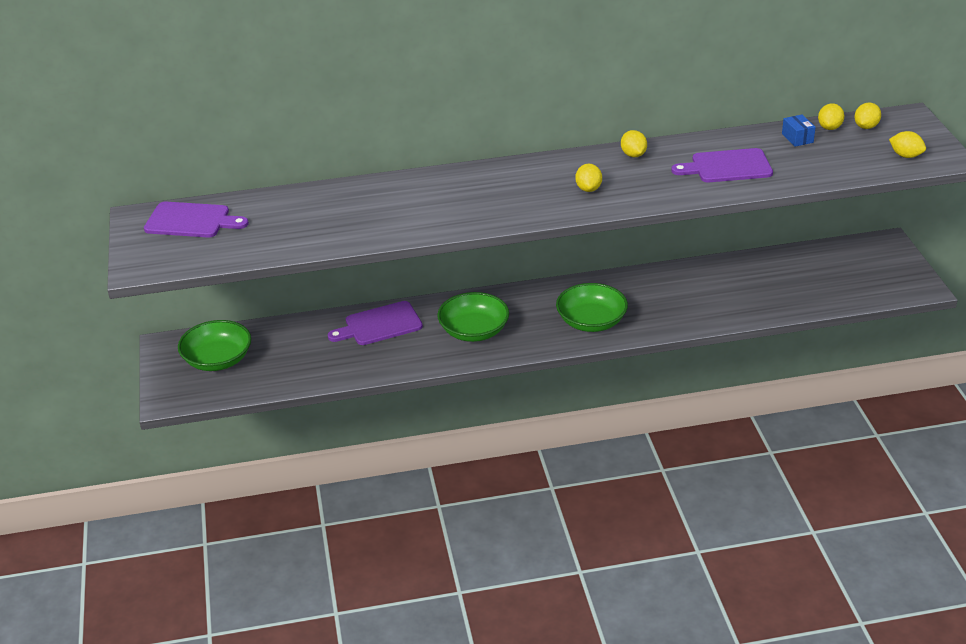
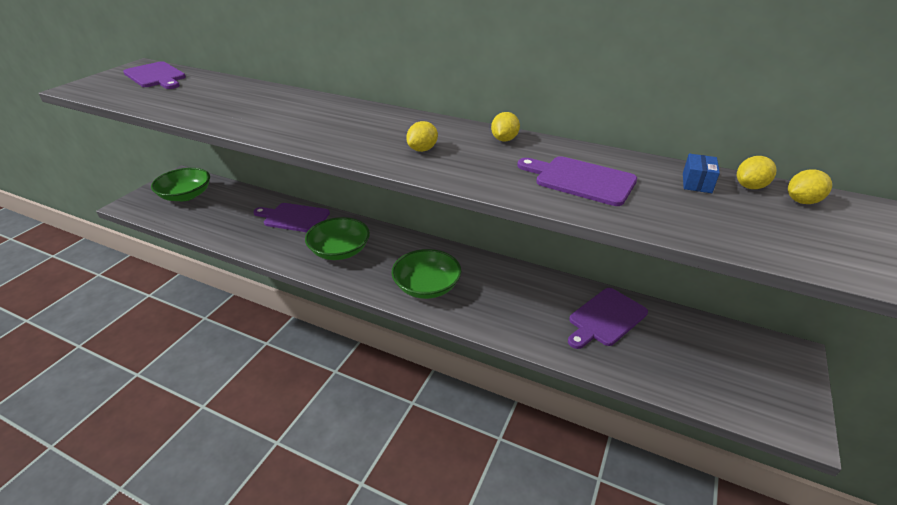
camera: 35 degrees right, 0 degrees up
yellow lemon [889,131,926,158] -> none
none -> purple cutting board [568,288,648,349]

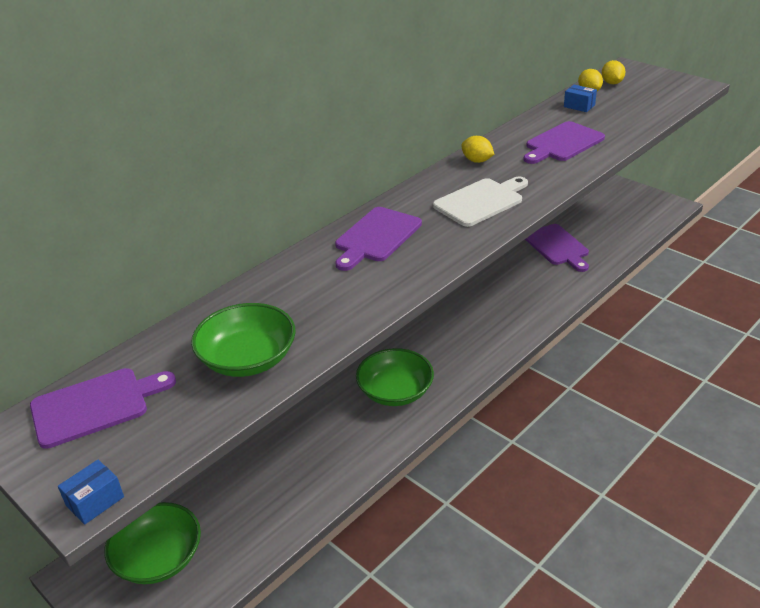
camera: 70 degrees left, 0 degrees up
purple cutting board [253,203,330,232] -> purple cutting board moved to [335,207,422,271]
green bowl [392,249,462,299] -> green bowl moved to [191,303,296,377]
yellow lemon [406,121,438,152] -> white cutting board [433,177,528,227]
none -> blue box [58,460,124,525]

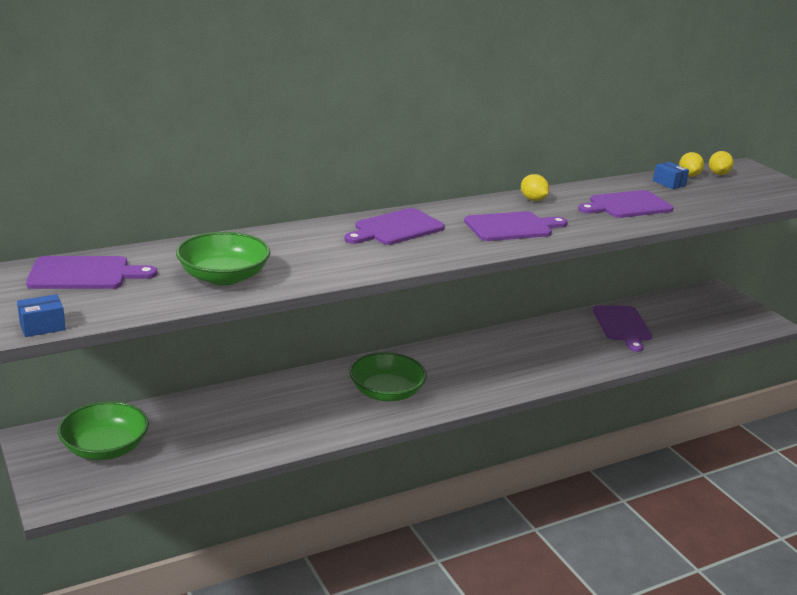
camera: 15 degrees right, 10 degrees down
white cutting board [433,177,528,227] -> purple cutting board [464,211,568,241]

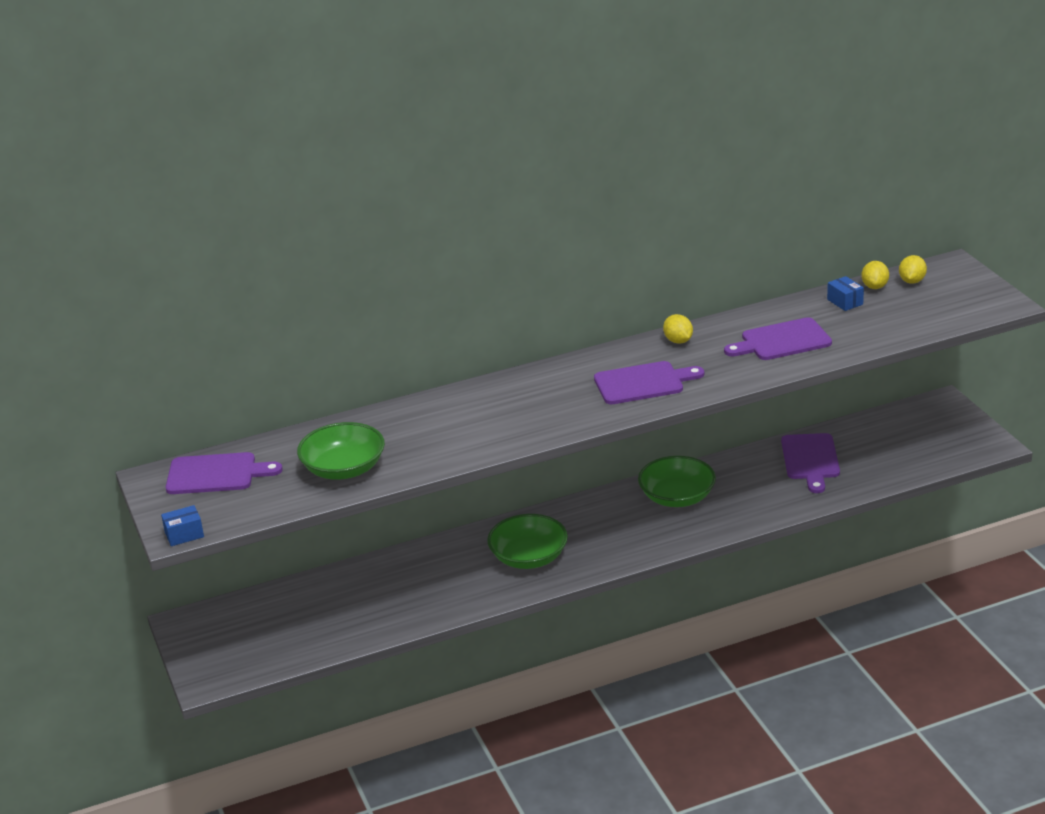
camera: 10 degrees right, 5 degrees up
green bowl [58,401,149,460] -> green bowl moved to [638,456,716,507]
purple cutting board [345,208,445,245] -> none

